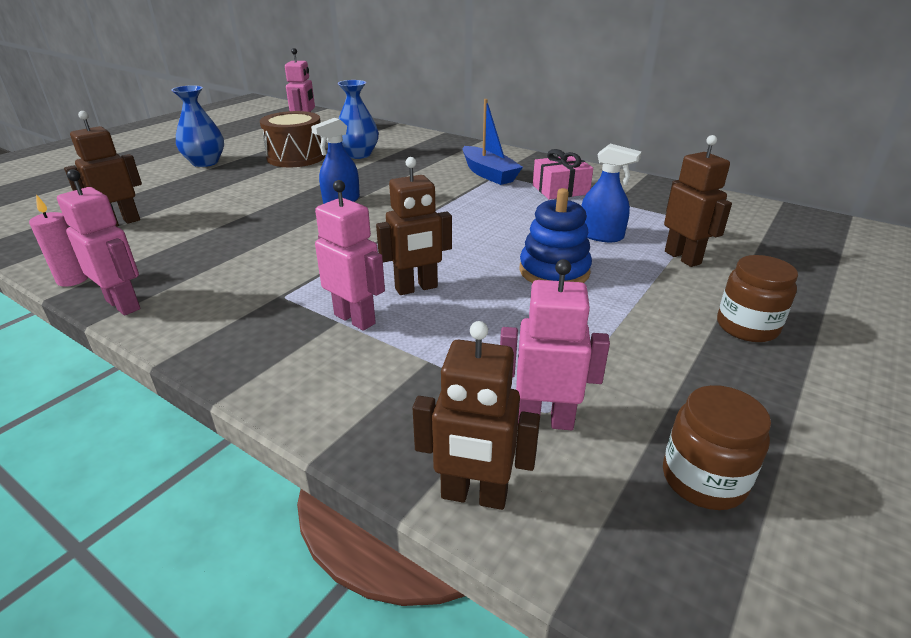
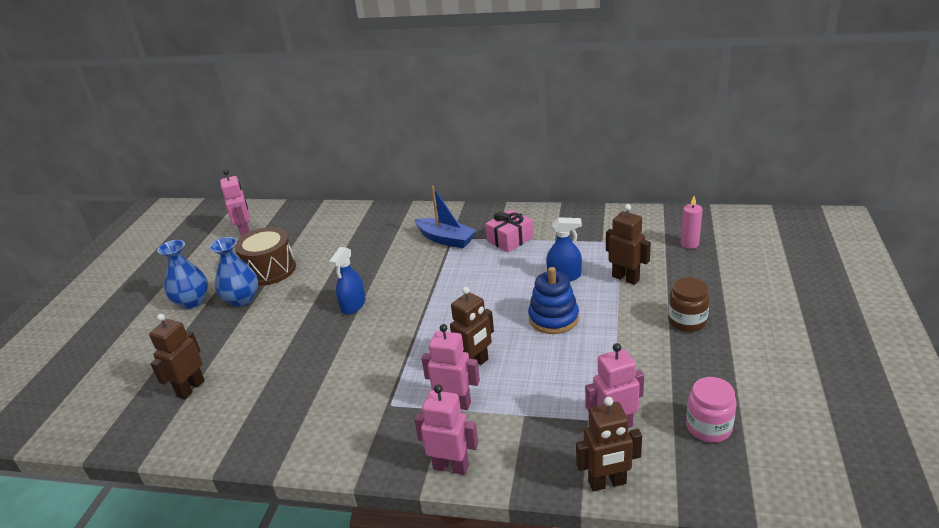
camera: 20 degrees left, 0 degrees up
pink candle [29,194,88,287] -> pink candle moved to [681,196,703,249]
pink robot [57,169,141,315] -> pink robot moved to [414,384,478,475]
blue vase [338,80,379,159] -> blue vase moved to [209,237,258,307]
brown jar [663,385,771,510] -> pink jar [686,377,737,443]

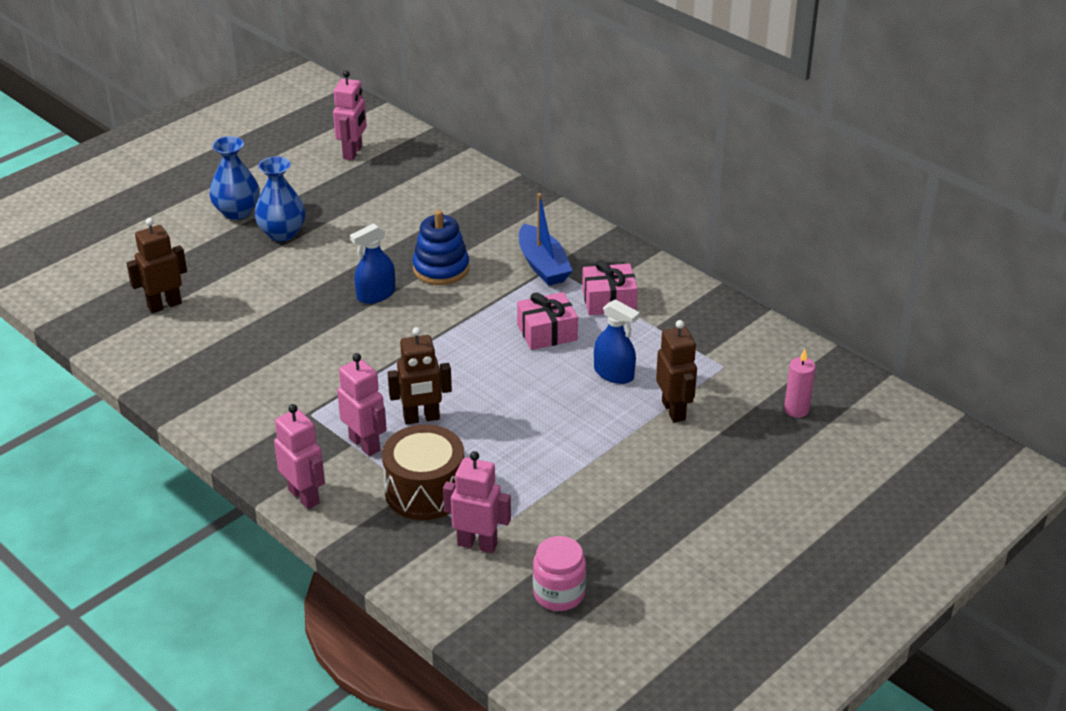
camera: 30 degrees right, 5 degrees up
brown drum [235,227,296,286] -> brown drum moved to [382,425,464,520]
blue stacking toy [528,267,579,334] -> blue stacking toy moved to [412,210,469,285]
brown robot [576,397,642,491] -> none
brown jar [668,277,710,332] -> none
none -> pink gift [517,292,578,350]

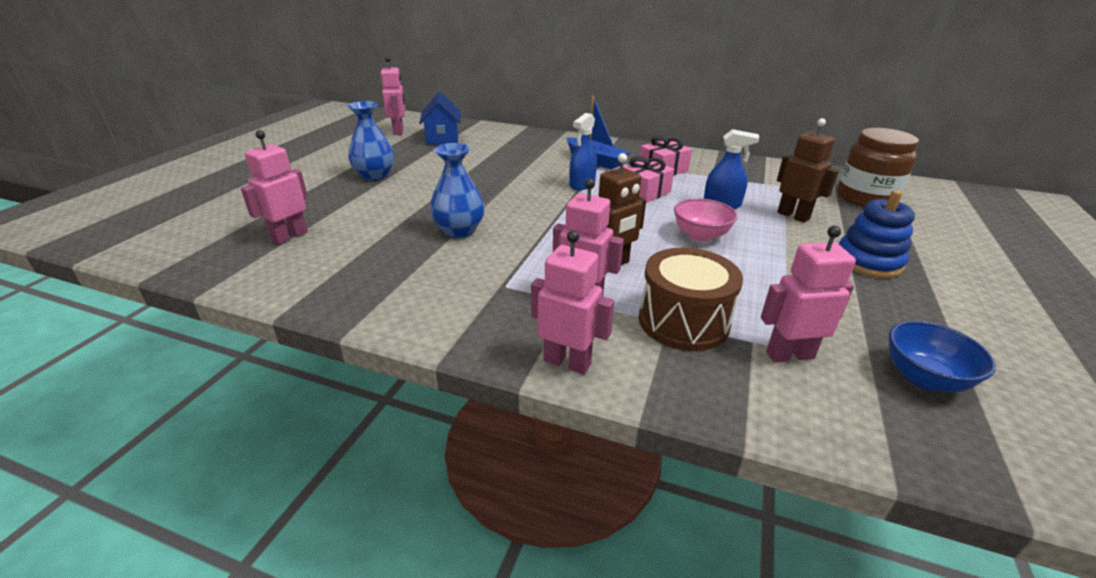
camera: 25 degrees left, 5 degrees down
brown robot [127,218,187,313] -> pink robot [241,130,308,245]
blue vase [209,136,260,220] -> blue vase moved to [430,143,485,238]
blue spray bottle [350,223,395,304] -> blue spray bottle moved to [569,113,597,190]
blue stacking toy [412,210,469,285] -> blue stacking toy moved to [839,190,915,278]
pink jar [533,536,586,611] -> blue bowl [889,321,996,392]
pink candle [784,349,816,418] -> brown jar [837,128,919,207]
none -> blue house [419,92,461,144]
none -> pink bowl [674,198,738,242]

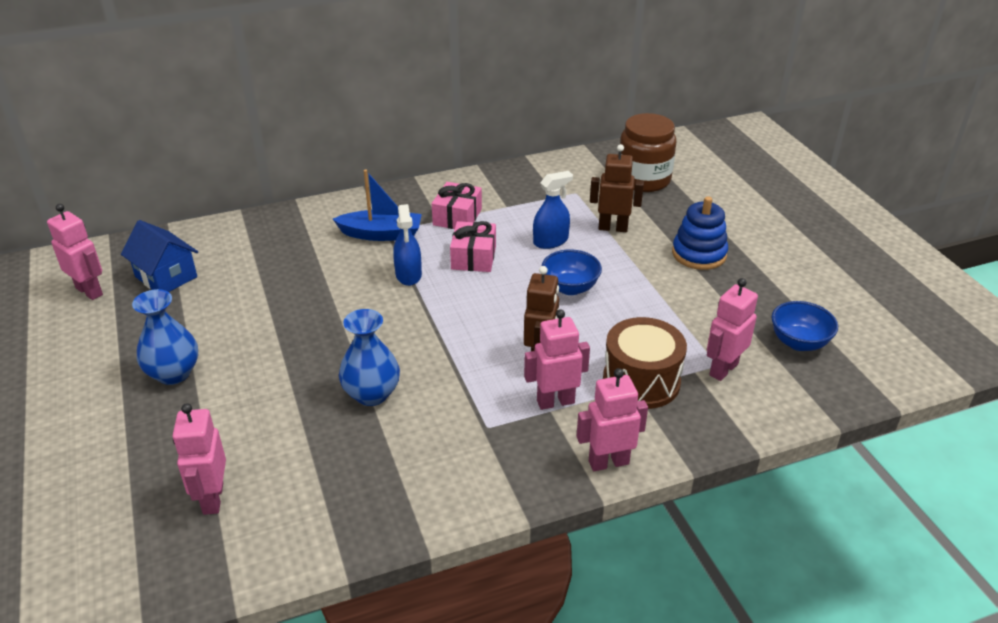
camera: 40 degrees left, 5 degrees up
pink bowl [674,198,738,242] -> blue bowl [542,249,602,295]

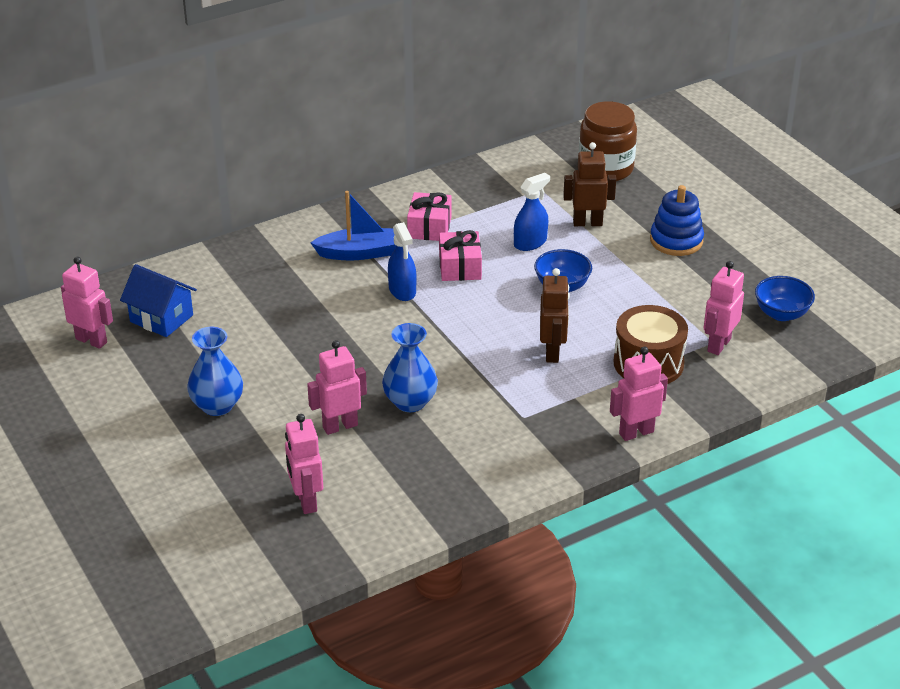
camera: 10 degrees left, 0 degrees up
pink robot [524,309,590,410] -> pink robot moved to [307,340,367,435]

